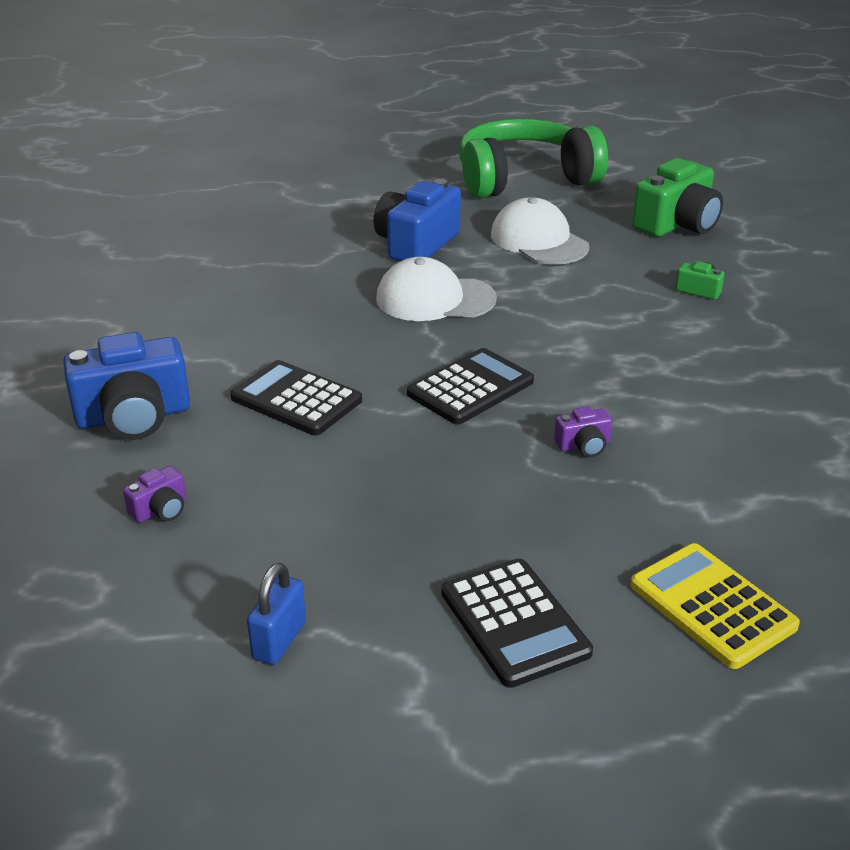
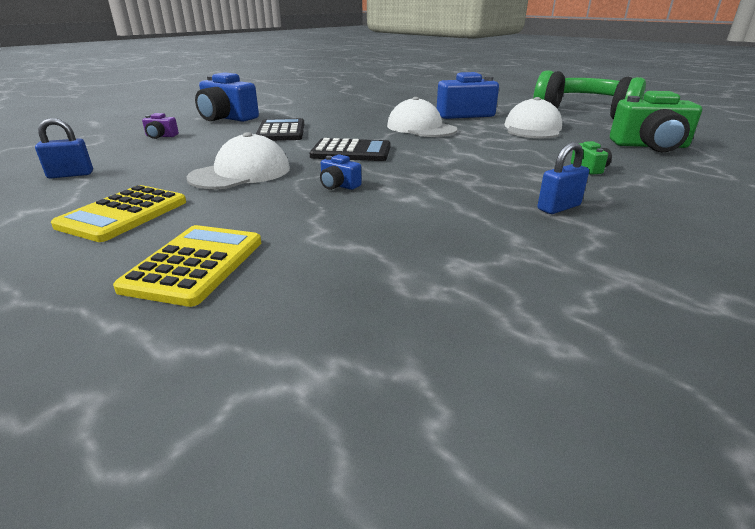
camera: 50 degrees right, 5 degrees down
black calculator [441,559,593,688] -> yellow calculator [51,185,186,242]
purple camera [554,406,612,457] -> blue camera [320,154,362,190]
none -> white cap [187,132,290,189]
none -> blue padlock [537,142,589,214]

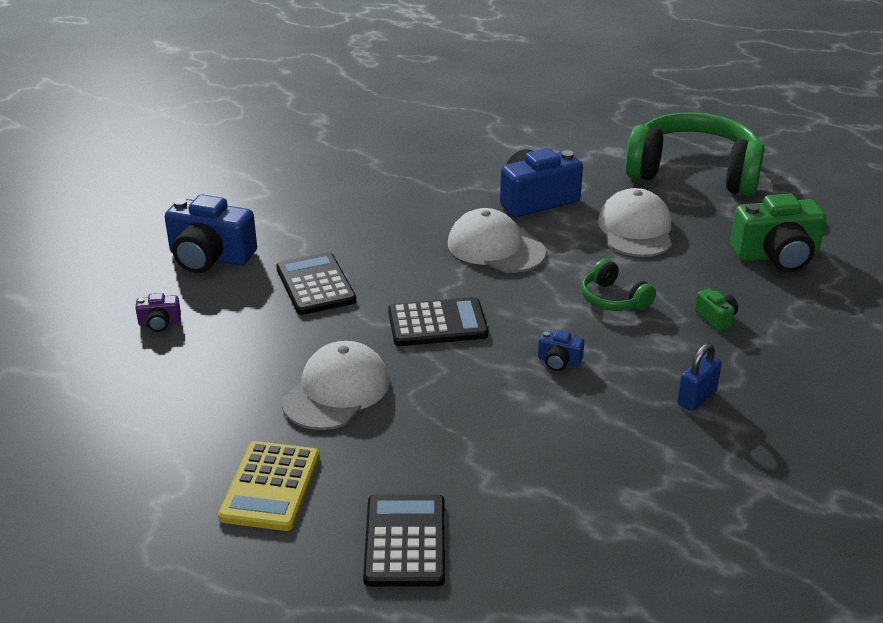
camera: 15 degrees left, 5 degrees up
blue padlock [35,118,93,179] -> none
yellow calculator [113,225,261,307] -> black calculator [363,494,445,587]
blue camera [320,154,362,190] -> blue camera moved to [538,330,584,371]
none -> green headphones [581,259,656,311]

